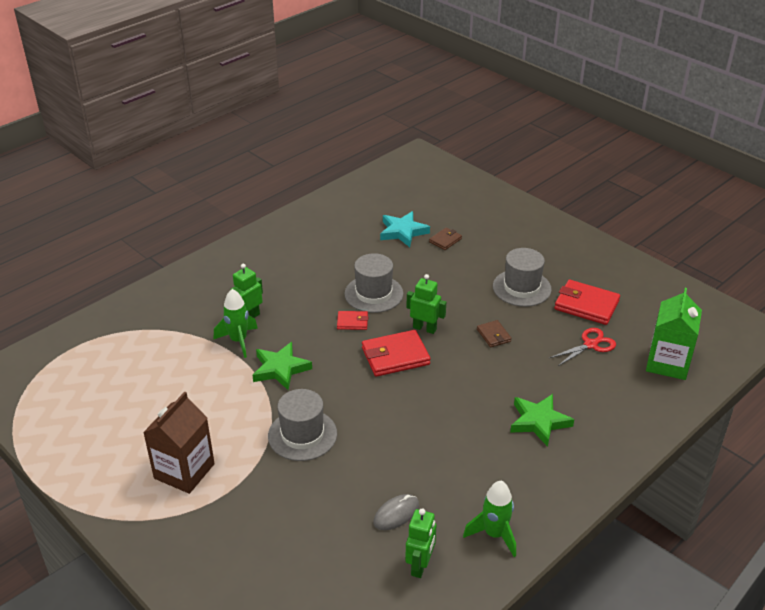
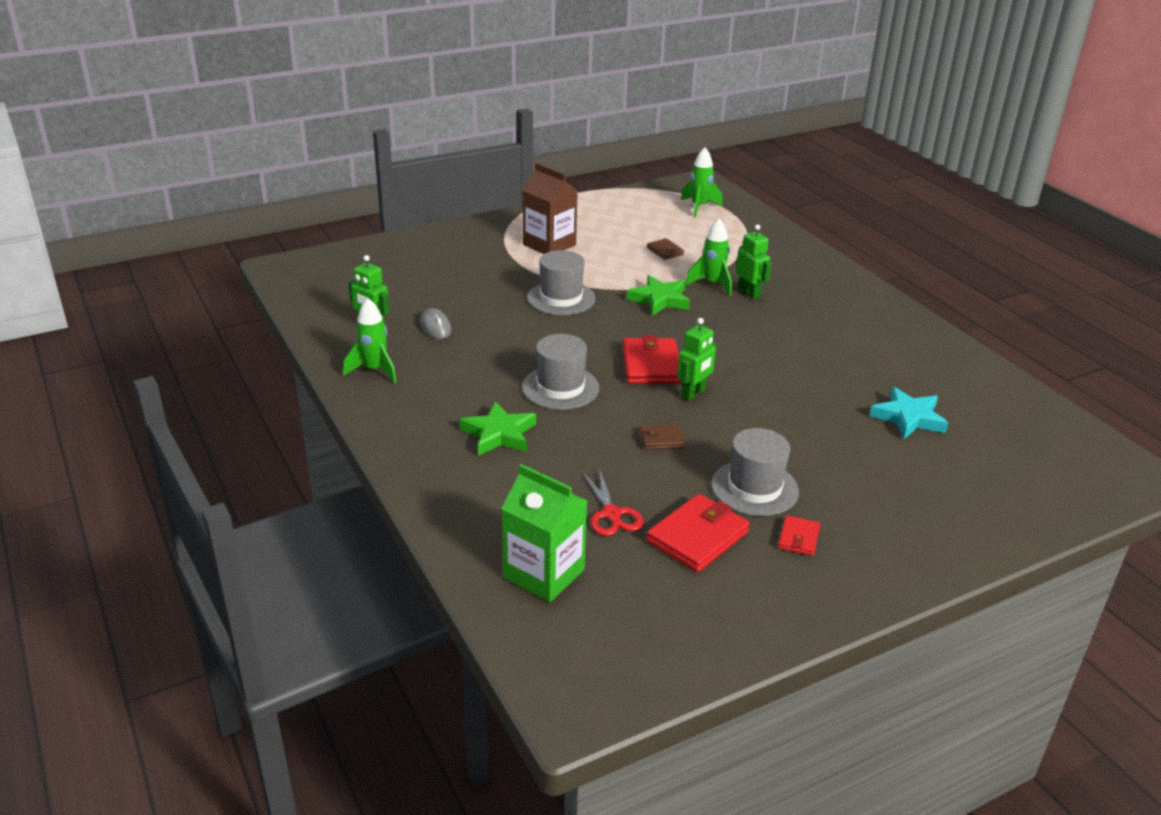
camera: 105 degrees right, 5 degrees down
red wallet [337,311,368,330] -> red wallet moved to [778,515,820,556]
grey hat [344,253,403,313] -> grey hat moved to [522,334,599,410]
brown wallet [429,227,462,250] -> brown wallet moved to [647,238,684,260]
none -> green rocket [681,147,723,218]

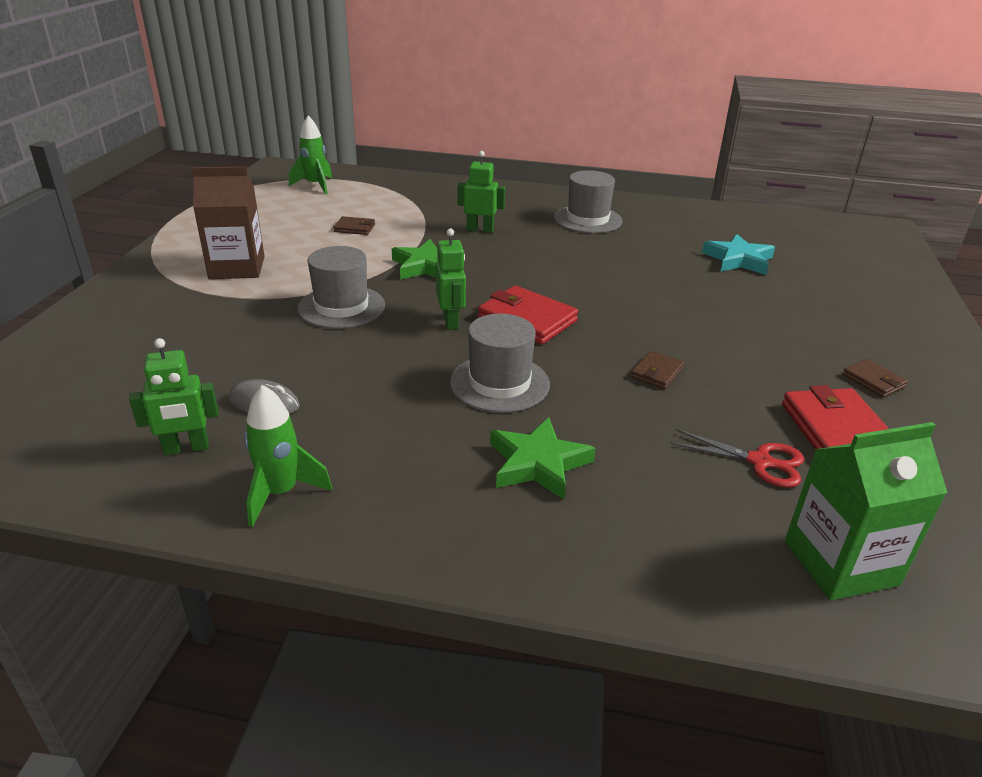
camera: 50 degrees left, 0 degrees up
green robot [677,318,717,401] -> green robot moved to [436,228,466,330]
green rocket [685,218,732,296] -> none
grey hat [711,428,799,516] -> grey hat moved to [554,170,623,233]
red wallet [778,515,820,556] -> brown wallet [843,359,908,398]

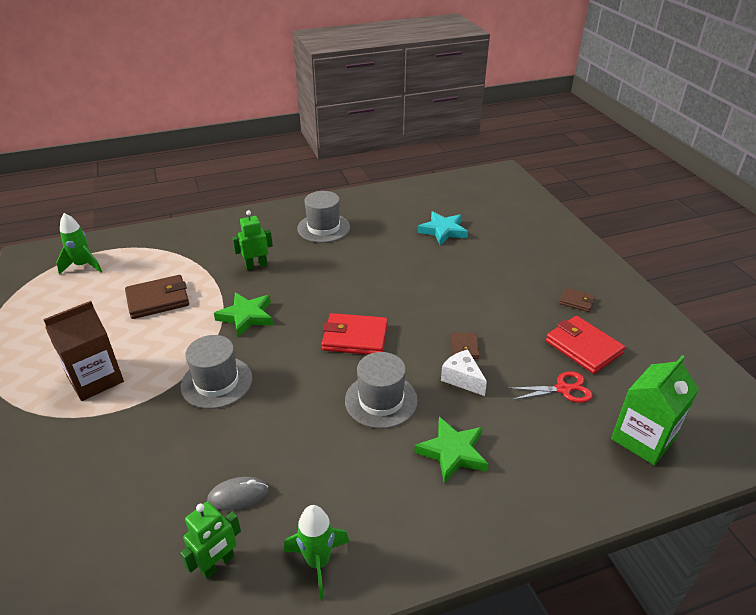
camera: 30 degrees left, 5 degrees up
brown wallet [334,216,375,235] -> brown wallet [125,275,189,319], size x1.87
green robot [436,228,466,330] -> none
none -> white cheese [441,349,487,396]

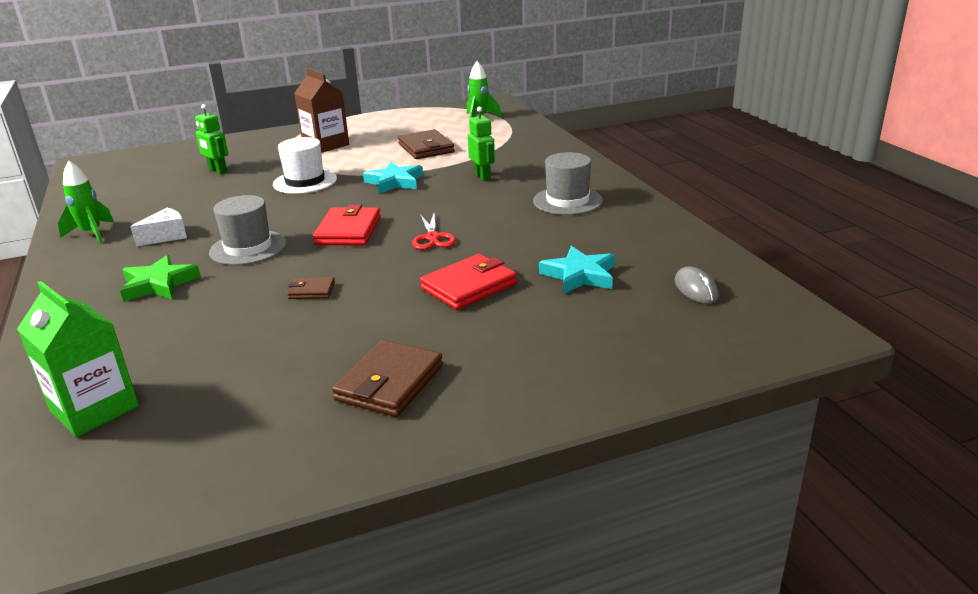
camera: 90 degrees right, 10 degrees down
green robot [180,501,241,579] -> green robot moved to [195,104,228,174]
grey hat [181,335,253,409] -> white hat [273,137,337,194]
grey mouse [207,477,268,511] -> grey mouse moved to [674,266,719,304]
green star [214,292,273,337] -> turquoise star [363,162,423,194]
white cheese [441,349,487,396] -> white cheese moved to [130,208,187,246]
red scissors [507,371,593,403] -> red scissors moved to [412,214,456,250]
red wallet [546,316,625,374] -> red wallet moved to [420,254,517,310]
brown wallet [559,288,595,312] -> brown wallet [332,340,443,417], size x1.87

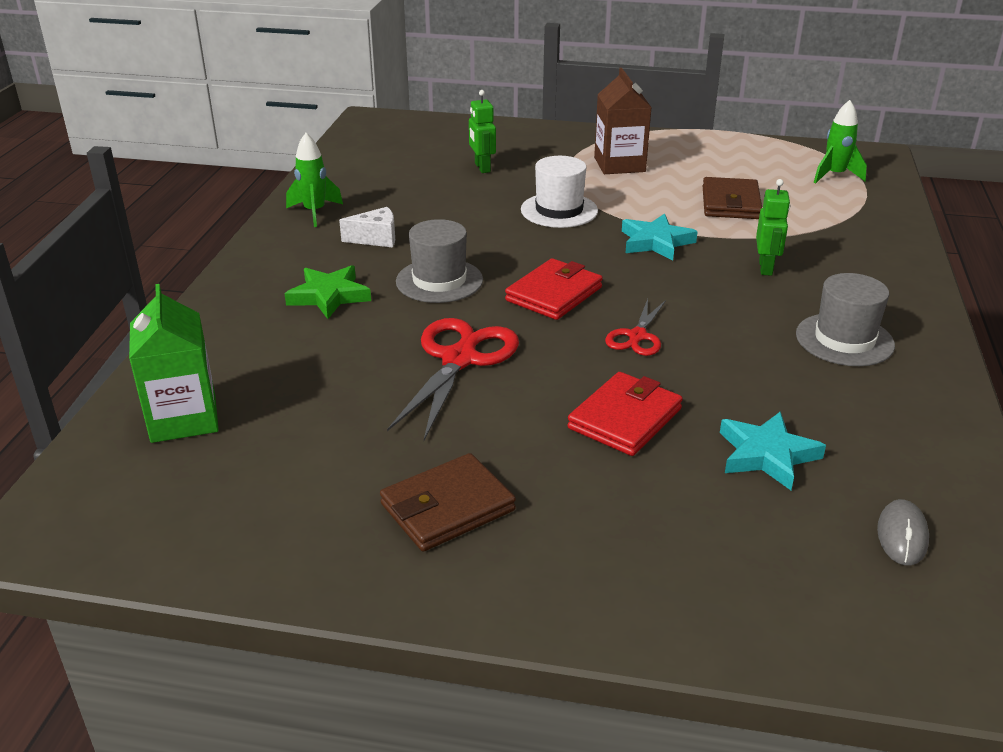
camera: 30 degrees right, 5 degrees up
brown wallet [287,277,335,299] -> red scissors [387,318,519,440]
red wallet [420,254,517,310] -> red wallet turned 45 degrees counterclockwise [567,372,683,456]

